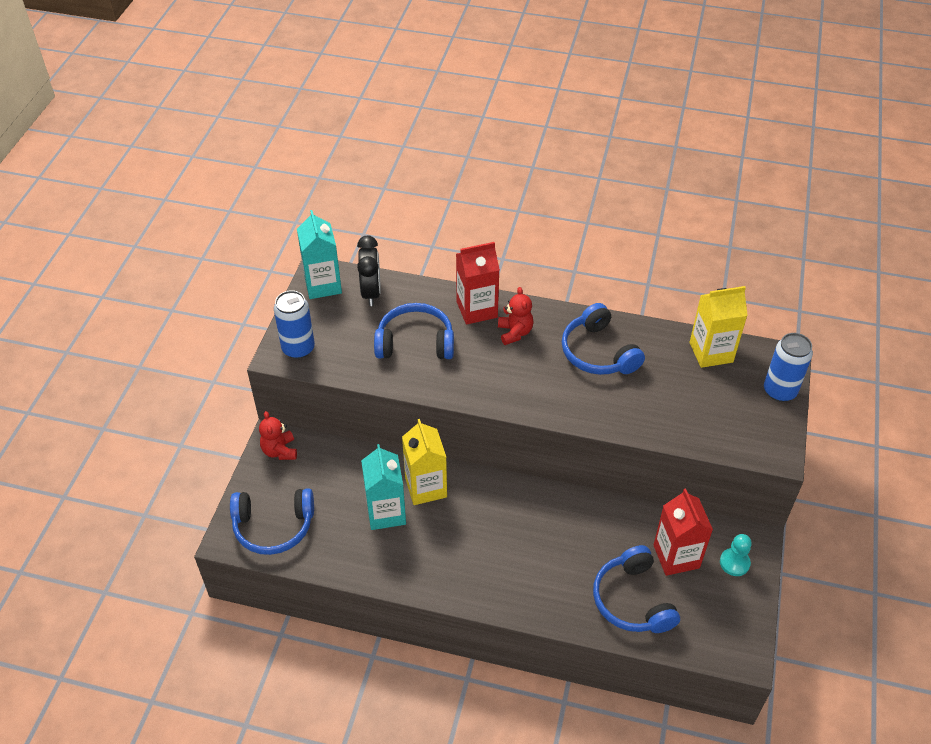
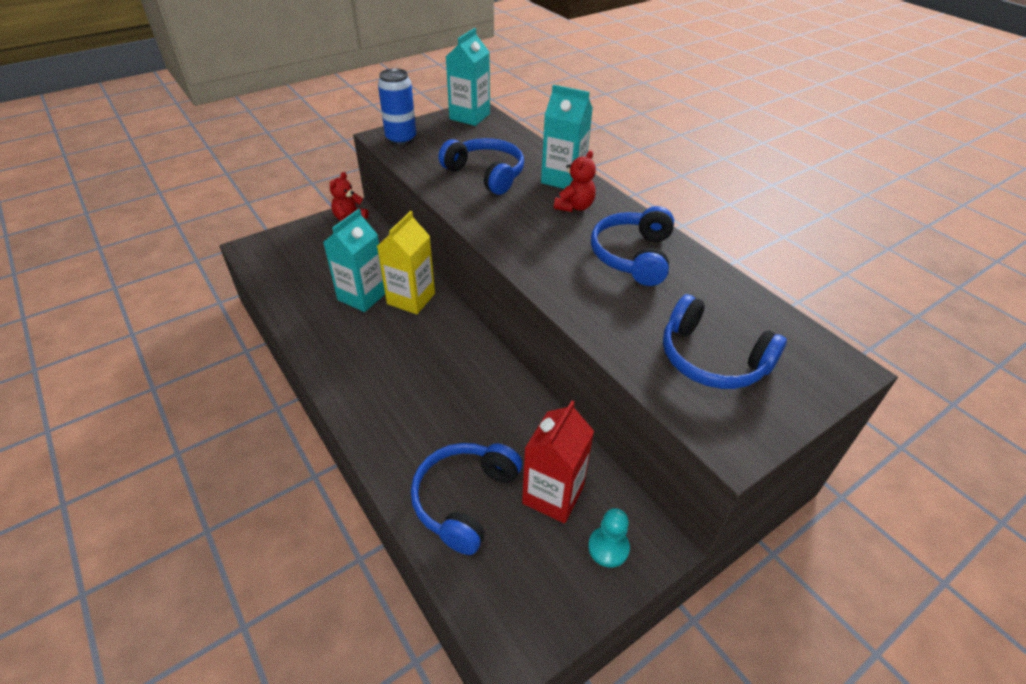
camera: 40 degrees right, 5 degrees down
blue headphones [230,488,314,555] -> blue headphones moved to [663,294,787,389]
black clock [357,236,381,306] -> none
red carton [456,242,500,325] -> turquoise carton [541,85,593,189]
yellow carton [690,286,748,368] -> none
blue can [764,333,813,402] -> none

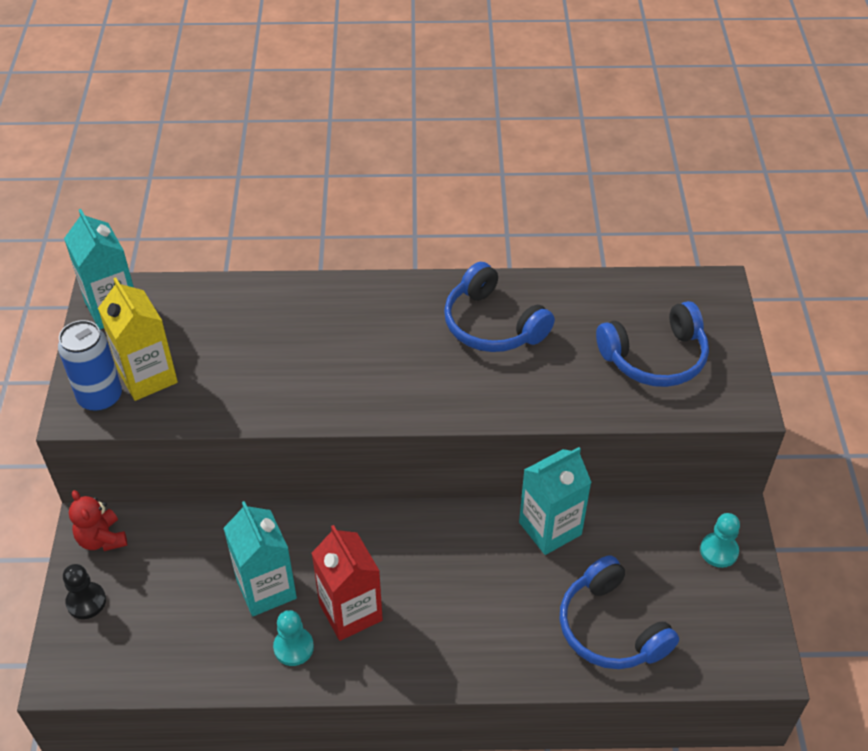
camera: 55 degrees left, 5 degrees up
yellow carton [377,211,435,314] -> yellow carton moved to [98,278,178,401]
blue headphones [438,138,524,195] -> none
red carton [522,400,594,523] -> red carton moved to [311,525,383,641]
turquoise carton [541,85,593,189] -> turquoise carton moved to [519,447,592,555]
red teddy bear [554,150,596,212] -> none
none -> black pawn [63,564,106,619]
none -> turquoise pawn [273,610,314,666]

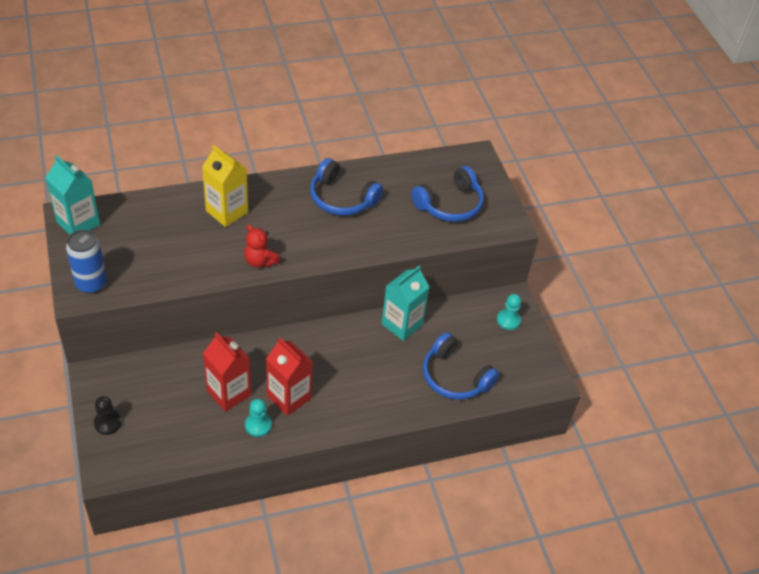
camera: 20 degrees left, 0 degrees up
red teddy bear [69,490,127,551] -> red teddy bear moved to [244,225,280,268]
yellow carton [98,278,178,401] -> yellow carton moved to [202,145,248,227]
turquoise carton [223,501,297,616] -> red carton [203,332,251,412]

